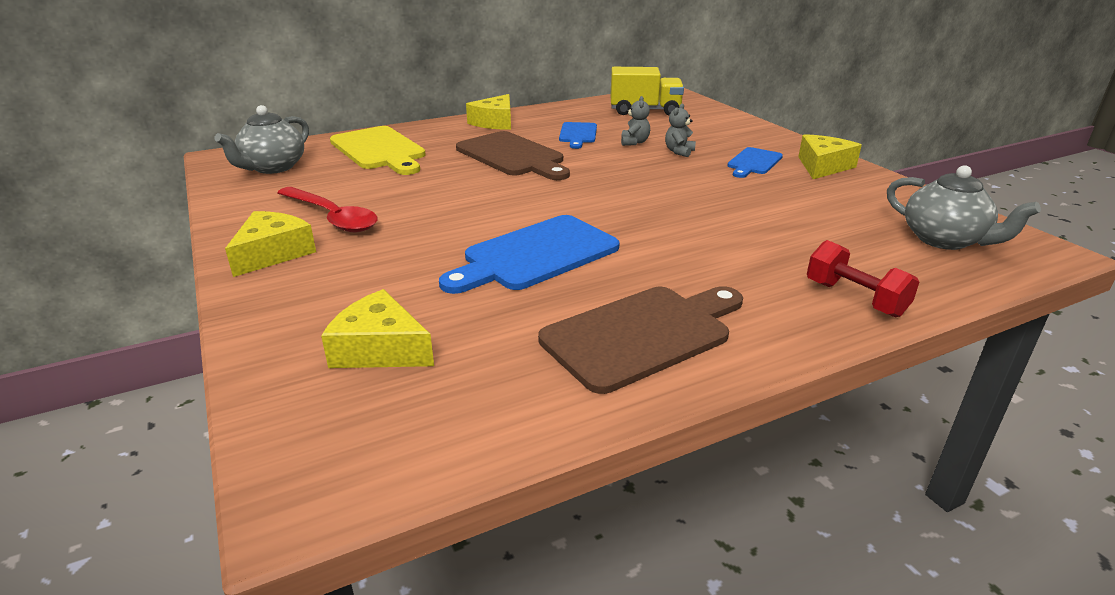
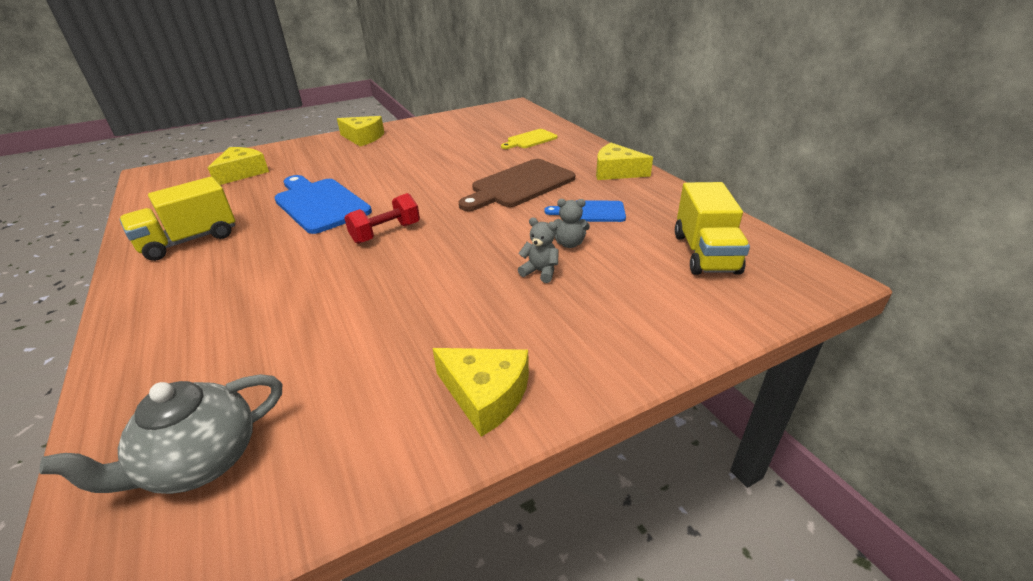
camera: 90 degrees right, 5 degrees up
grey teapot [214,105,309,174] -> none
red spoon [277,187,378,232] -> none
yellow cutting board [330,126,426,175] -> yellow cutting board [501,129,558,149], size x0.57
brown cutting board [538,286,743,394] -> yellow truck [119,177,235,261]
blue cutting board [727,147,783,178] -> none
red dumbbell [807,240,919,317] -> red dumbbell moved to [345,193,420,244]

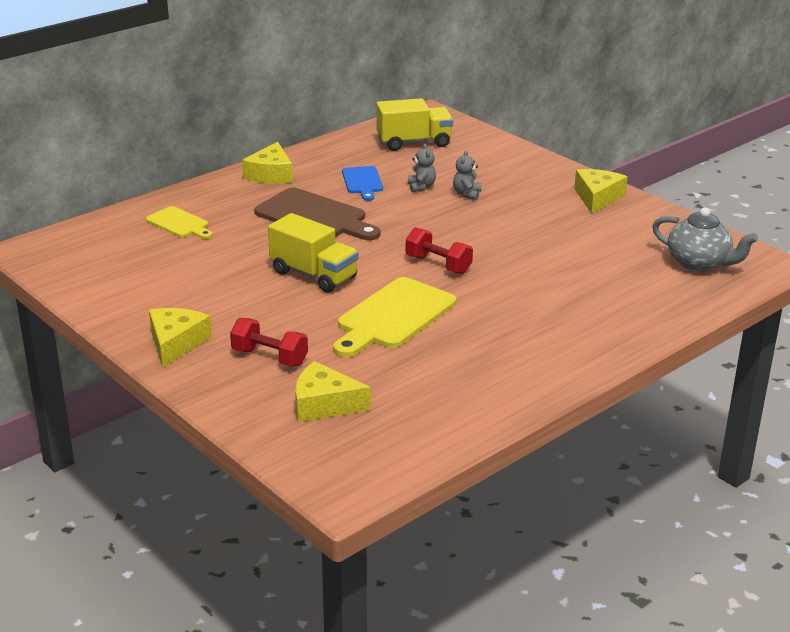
camera: 105 degrees left, 5 degrees down
yellow truck [119,177,235,261] -> yellow truck moved to [268,213,359,293]
blue cutting board [274,175,372,234] -> yellow cutting board [333,277,456,357]
none -> red dumbbell [230,318,308,366]

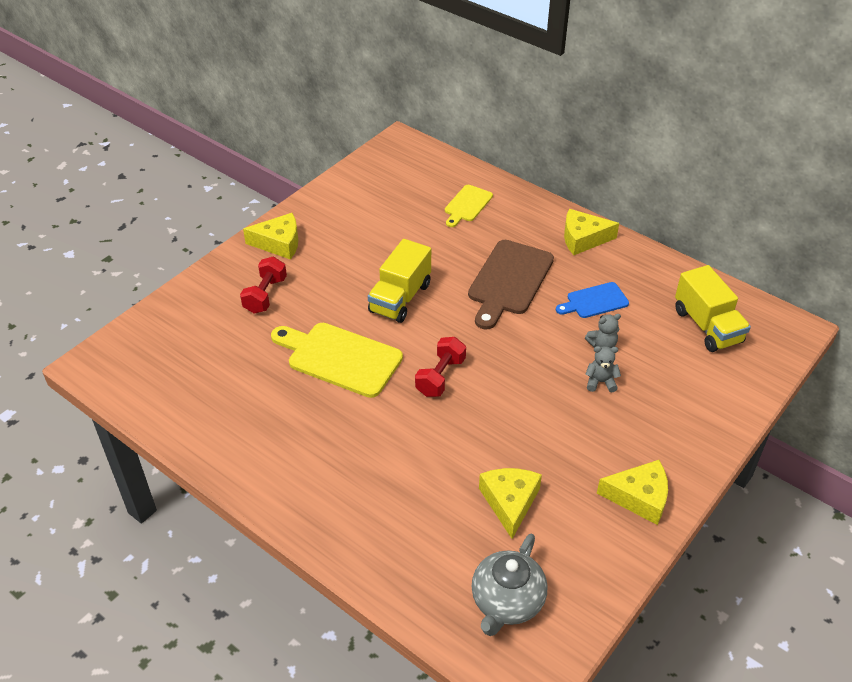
camera: 80 degrees right, 15 degrees up
yellow cheese [295,361,371,422] -> yellow cheese moved to [479,468,542,539]

